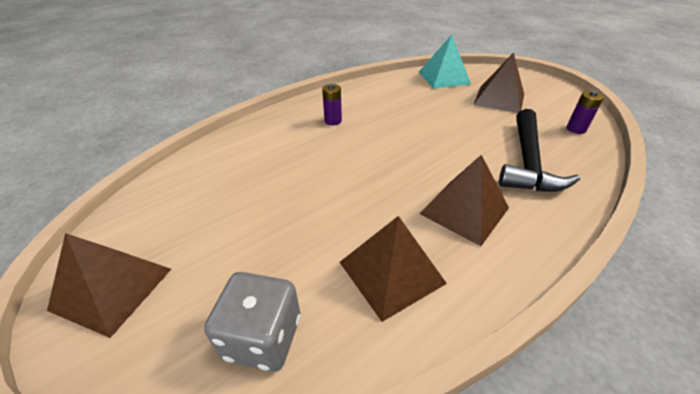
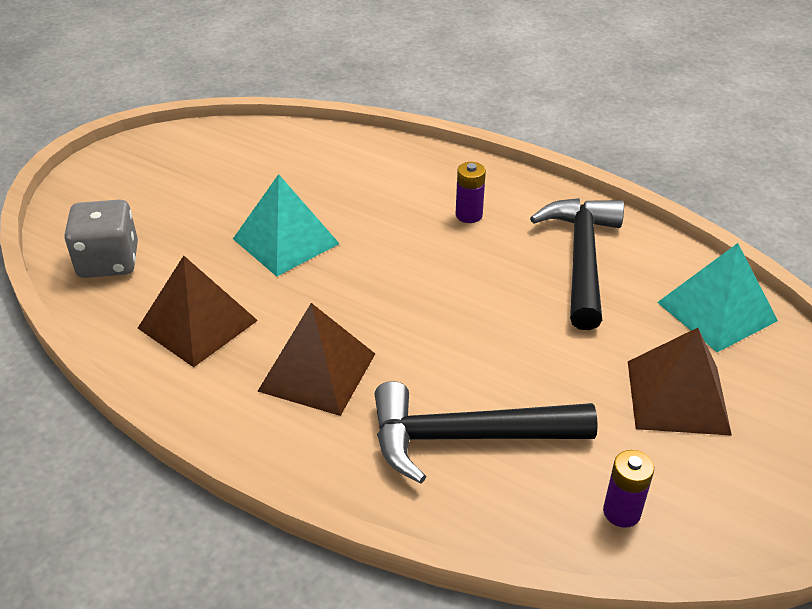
camera: 70 degrees right, 0 degrees up
brown pyramid [47,233,171,338] -> none
none -> turquoise pyramid [233,174,340,277]
none -> black hammer [530,198,624,330]

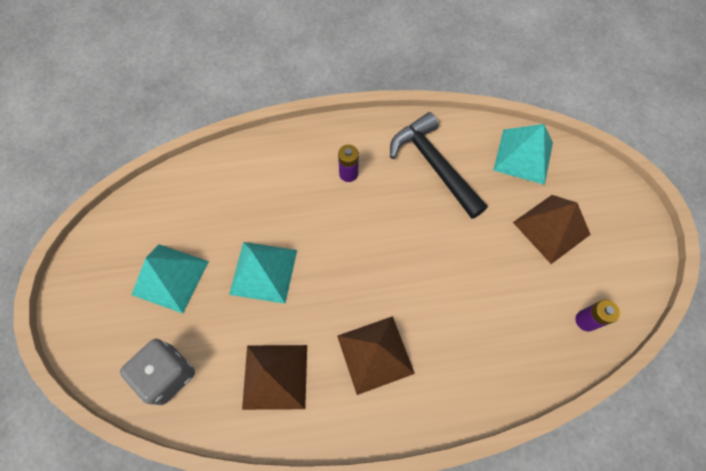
camera: 40 degrees left, 25 degrees up
black hammer [375,381,598,483] -> none
none -> turquoise pyramid [131,244,209,313]

